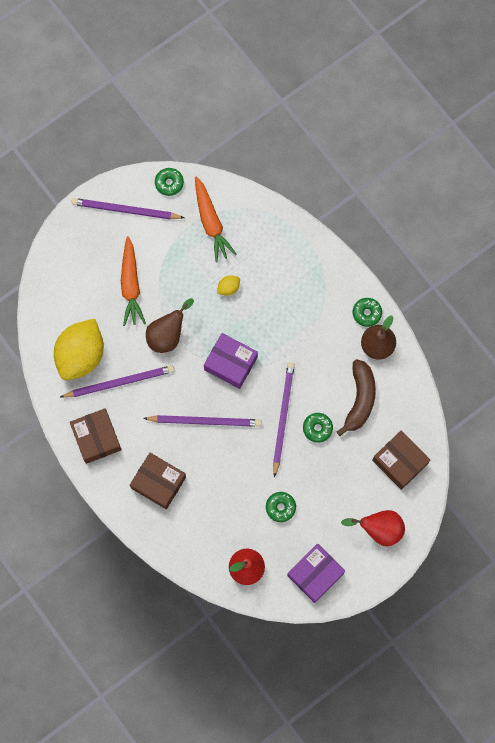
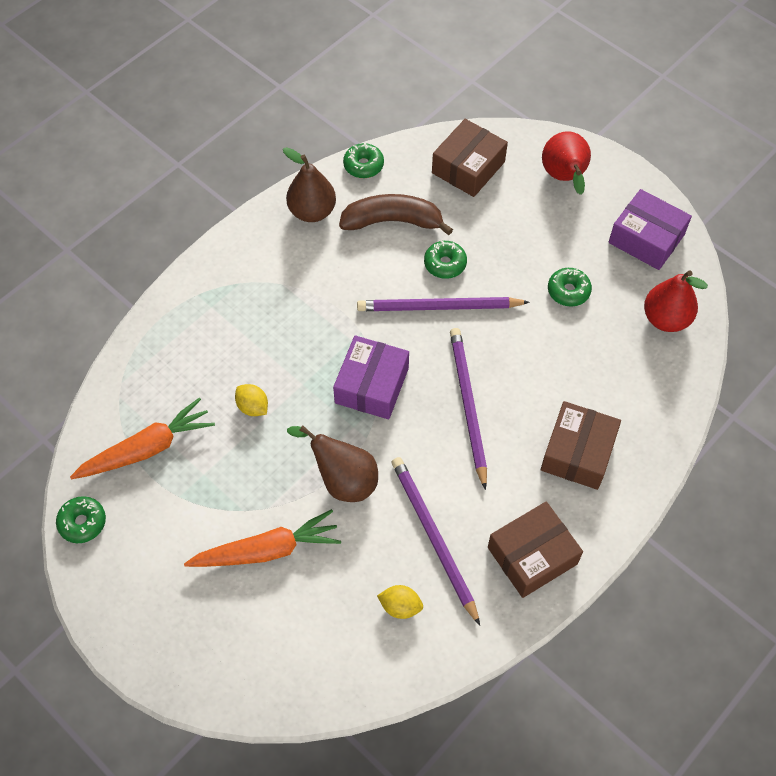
camera: 100 degrees left, 15 degrees down
yellow lemon [54,319,104,381] -> yellow lemon [377,585,423,619], size x0.41
purple pencil [71,198,184,220] -> none
green donut [353,298,382,327] -> green donut moved to [343,143,384,178]

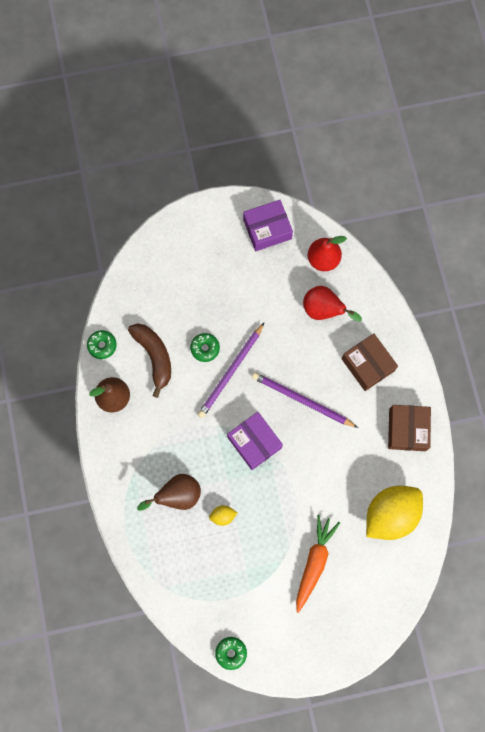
camera: 55 degrees left, 15 degrees up
orange carrot [70,398,215,479] -> none
brown pear [287,425,378,502] -> brown pear moved to [137,474,201,511]
brown banana [339,194,453,235] -> brown banana turned 120 degrees clockwise [128,323,171,398]
yellow lemon [377,585,423,619] -> yellow lemon [366,486,423,540], size x2.46
purple pencil [392,457,480,625] -> none
brown box [432,119,508,197] -> none
red pear [542,131,591,195] -> red pear moved to [303,286,362,322]
green donut [548,268,592,307] -> none

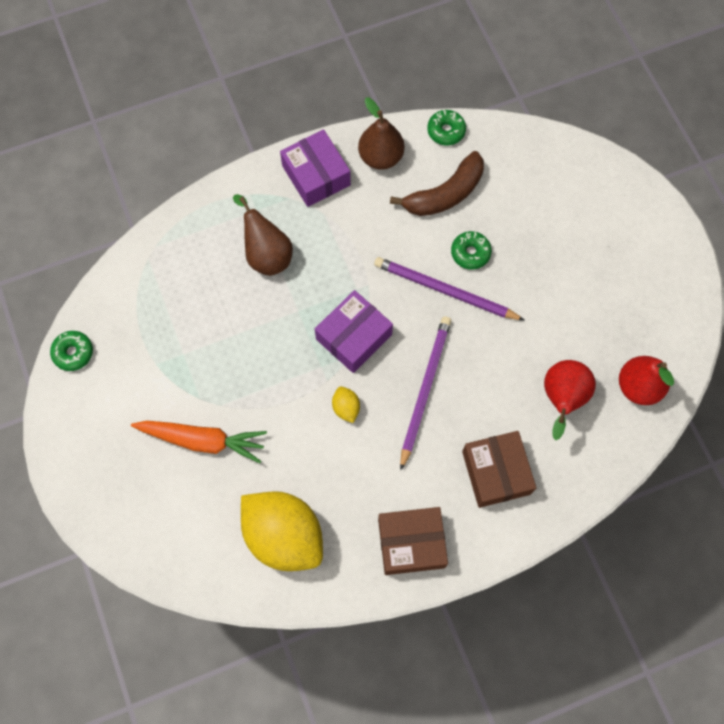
camera: 80 degrees right, 5 degrees down
yellow lemon [209,505,237,526] -> yellow lemon moved to [332,386,360,423]
purple box [243,200,293,251] -> purple box moved to [280,130,351,207]
brown box [342,334,398,391] -> brown box turned 60 degrees counterclockwise [462,431,536,508]

